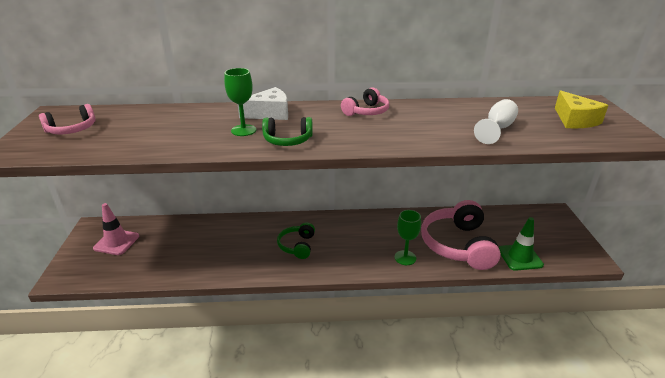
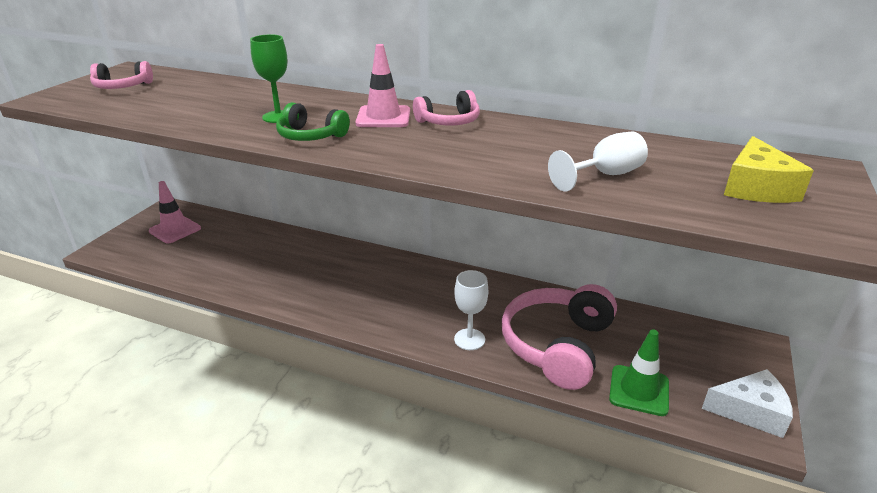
camera: 25 degrees right, 0 degrees up
white cheese [238,87,288,120] -> white cheese moved to [702,369,793,438]
green headphones [277,222,315,259] -> none
green goblet [395,210,421,265] -> white goblet [454,270,488,350]
none -> pink traffic cone [355,44,410,127]

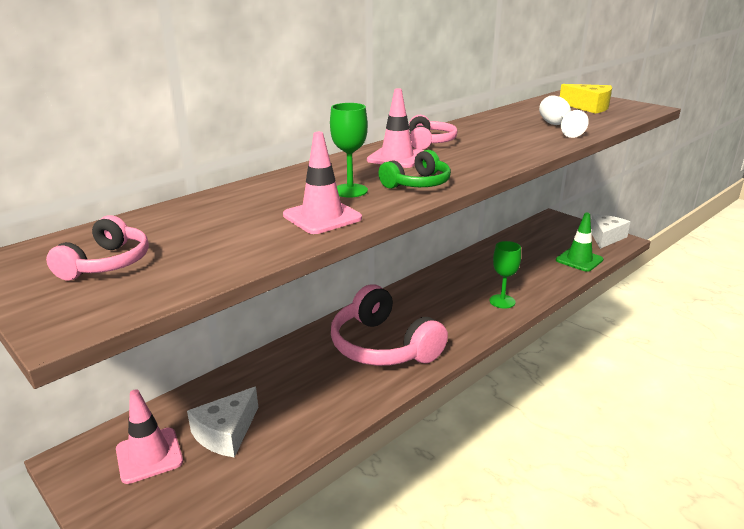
camera: 65 degrees left, 5 degrees down
white goblet [454,270,488,350] -> green goblet [489,241,521,309]
pink headphones [502,284,617,390] -> pink headphones moved to [331,284,448,366]
none -> white cheese [187,387,258,458]
none -> pink traffic cone [283,132,362,234]

